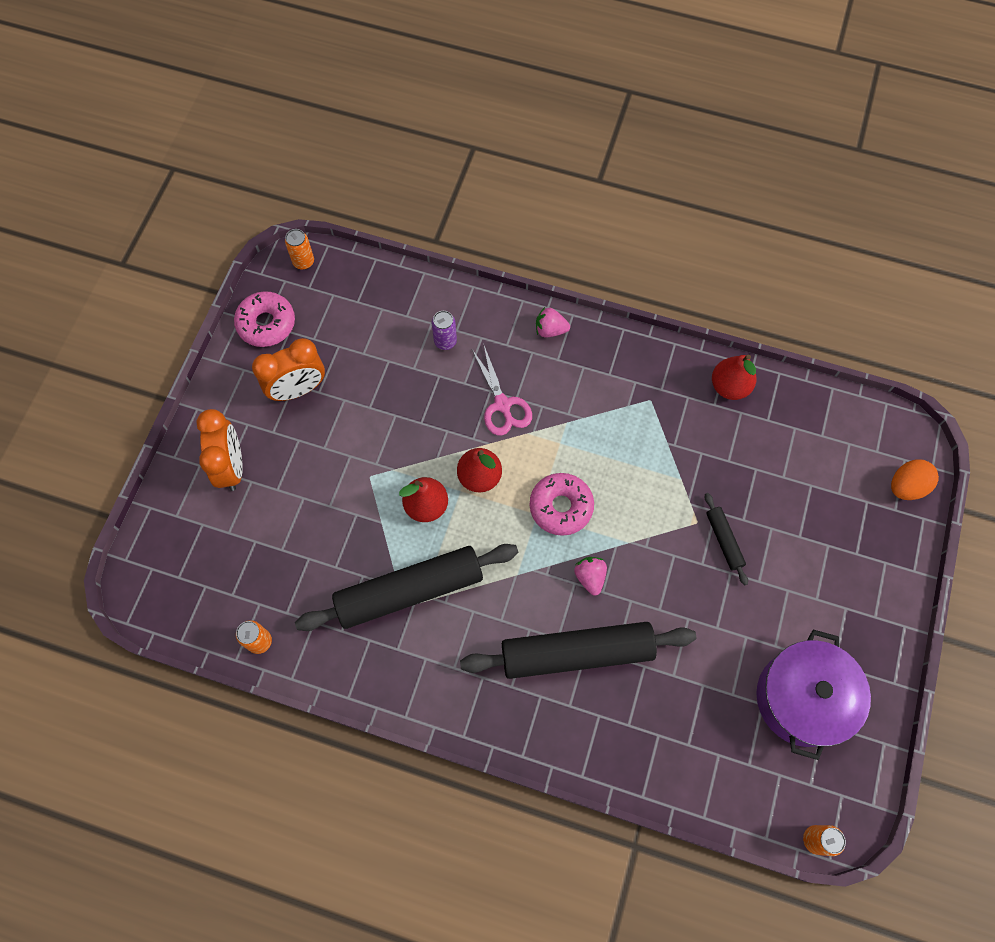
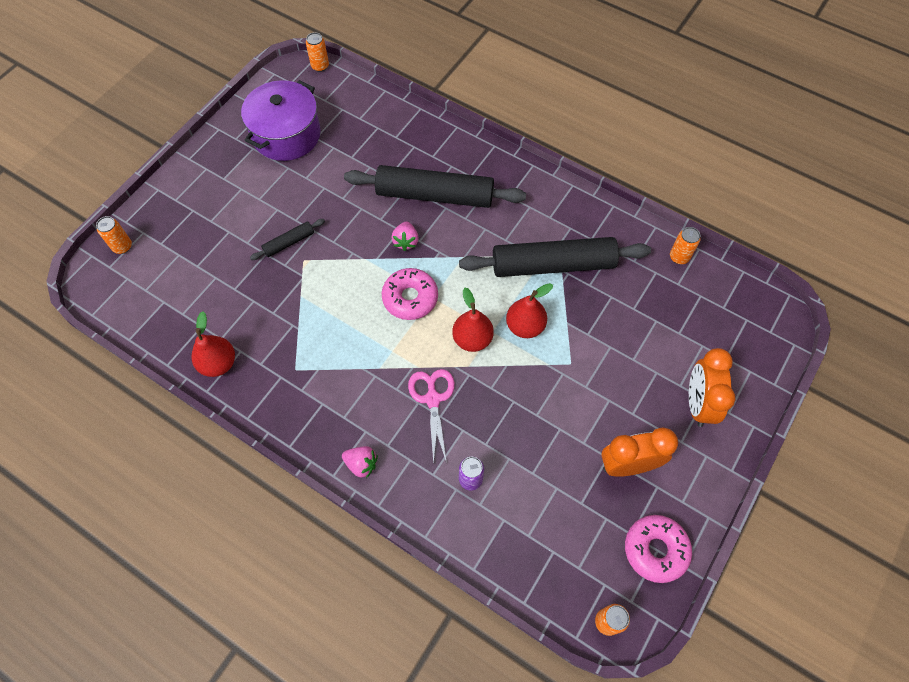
camera: 165 degrees left, 5 degrees down
black rolling pin [705,493,748,585] -> black rolling pin turned 60 degrees clockwise [250,219,325,260]
orange egg [891,459,939,500] -> orange can [96,216,132,254]

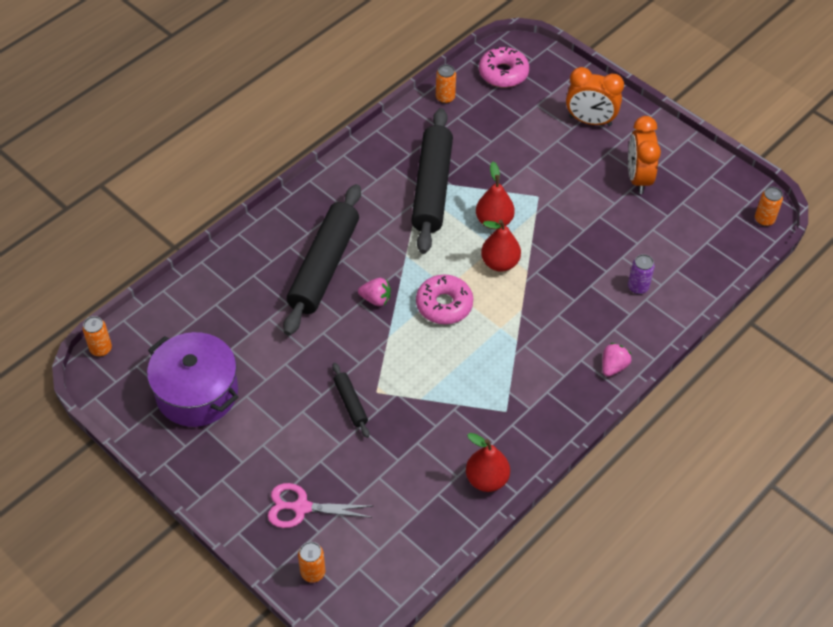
camera: 80 degrees left, 10 degrees down
pink scissors [408,369,455,465] -> pink scissors moved to [268,483,373,528]
pink donut [625,515,692,583] -> pink donut moved to [479,47,529,88]

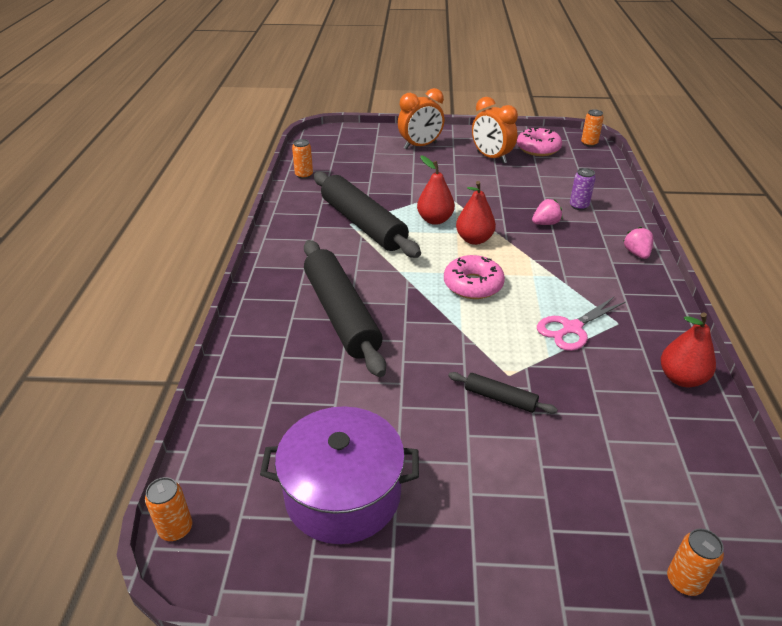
camera: 40 degrees left, 15 degrees down
pink scissors [268,483,373,528] -> pink scissors moved to [537,296,625,351]
pink strawberry [358,278,391,306] -> pink strawberry moved to [532,199,563,225]
pink donut [479,47,529,88] -> pink donut moved to [517,127,562,156]

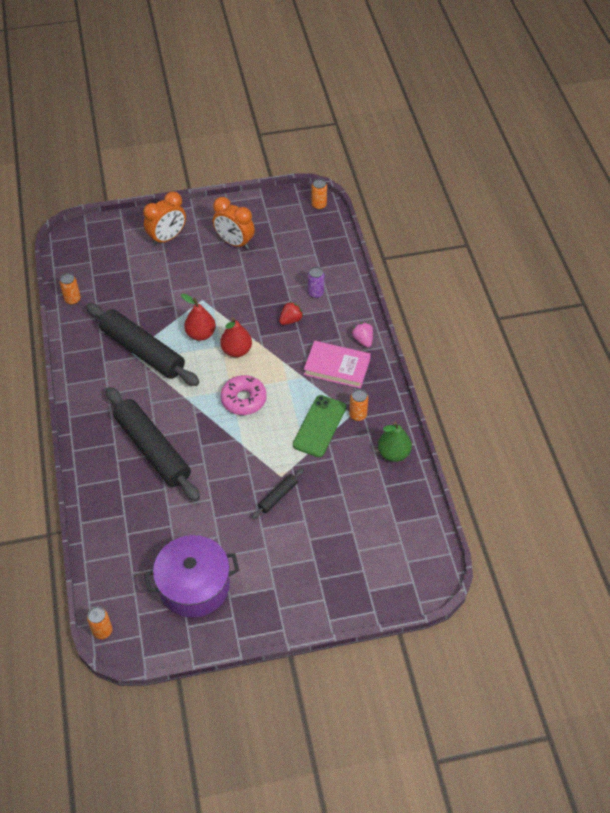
camera: 15 degrees left, 15 degrees up
black rolling pin [448,372,558,414] -> black rolling pin turned 60 degrees counterclockwise [252,469,304,519]
pink donut [517,127,562,156] -> none
pink strawberry [532,199,563,225] -> red strawberry [279,301,303,325]
pink scissors [537,296,625,351] -> green phone [293,395,346,457]
red pear [661,312,716,387] -> green pear [378,421,412,462]
orange can [667,529,724,596] -> orange can moved to [349,389,368,421]
none -> pink book [304,341,371,388]

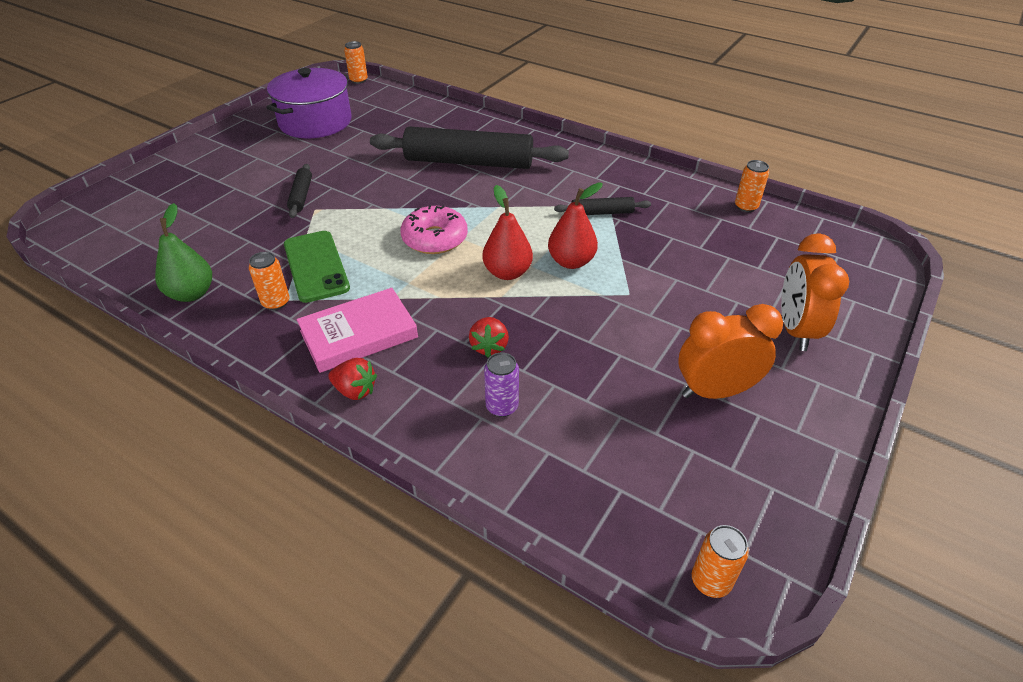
camera: 135 degrees right, 10 degrees down
black rolling pin [86,303,199,386] -> black rolling pin [554,197,651,215], size x0.44
pink strawberry [352,323,373,348] -> red strawberry [329,358,377,400]

